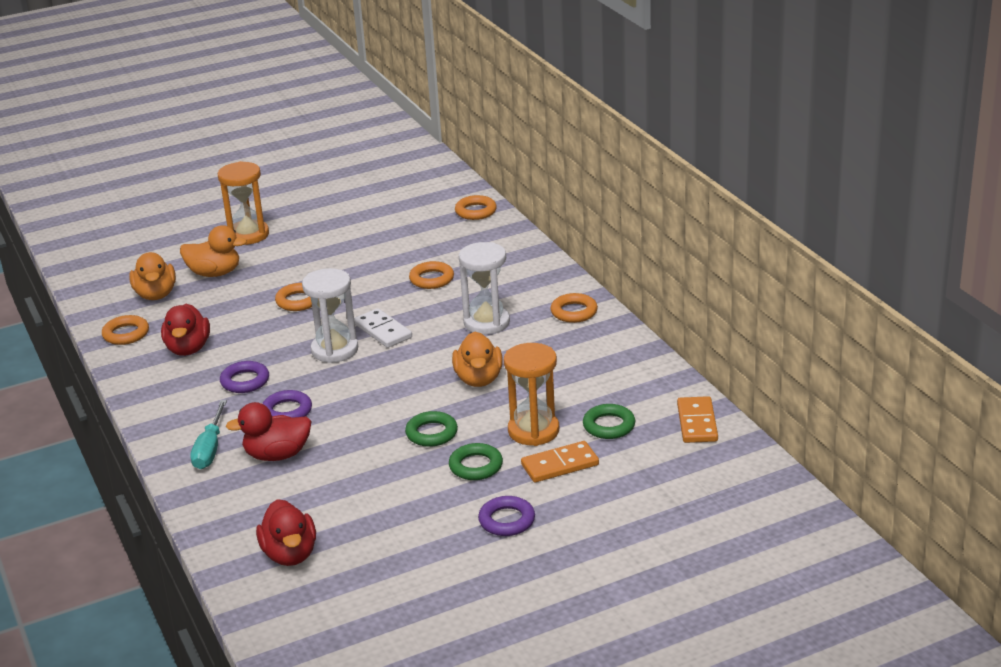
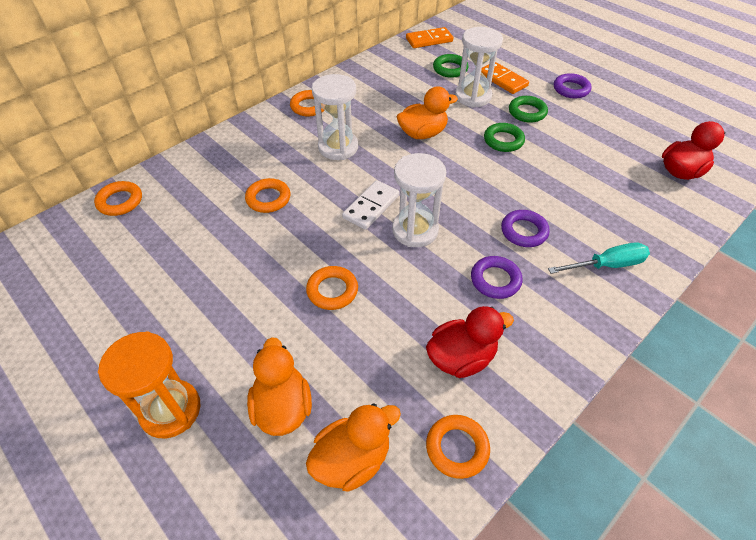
camera: 110 degrees left, 20 degrees up
red duck [226,402,312,461] -> none
orange hourglass [504,343,559,446] -> white hourglass [455,27,503,107]

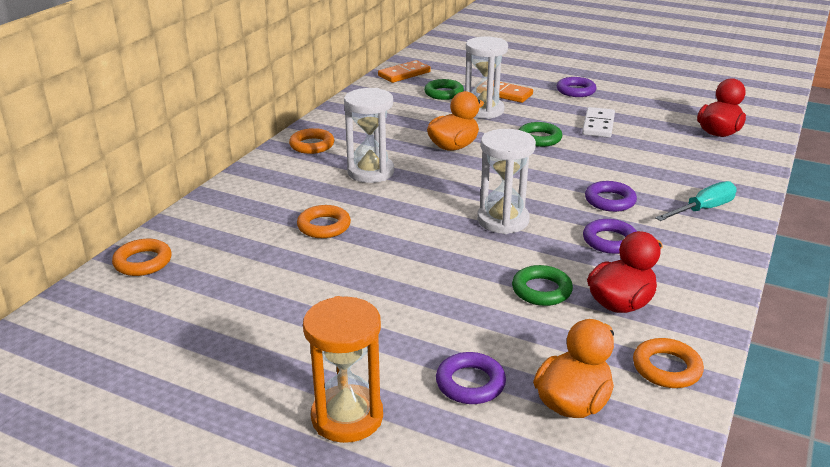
camera: 20 degrees left, 20 degrees down
orange duck [247,337,312,436] -> purple ring [436,352,506,404]
orange ring [306,266,358,310] -> none
white domino [342,180,399,230] -> white domino moved to [582,107,615,138]
green ring [509,96,548,123] -> green ring moved to [512,265,573,306]

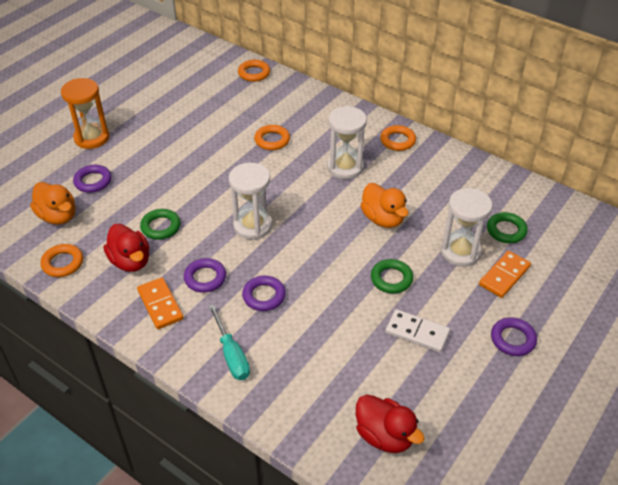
camera: 100 degrees right, 15 degrees up
orange domino [378,60,431,83] -> orange domino moved to [137,277,184,329]

